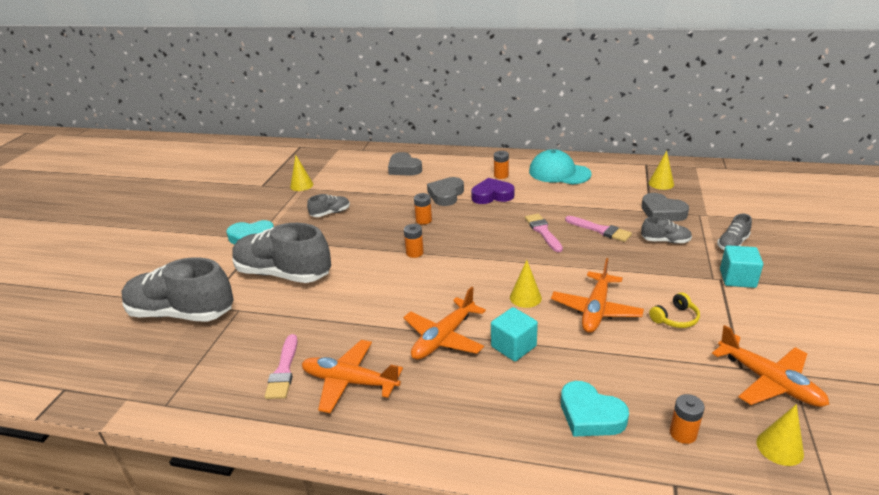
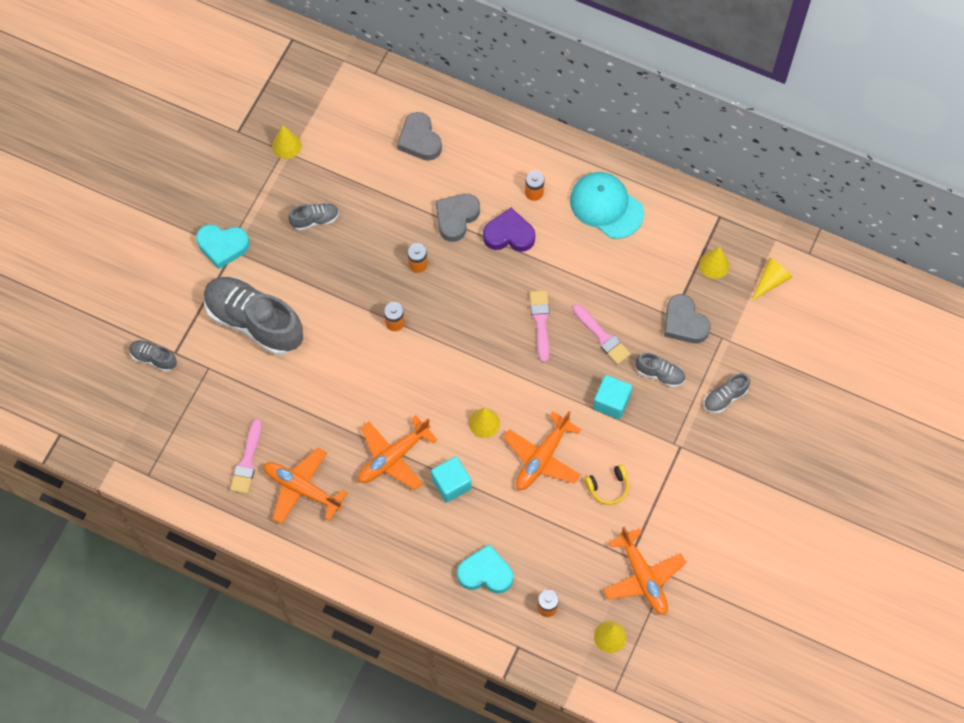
camera: 10 degrees right, 35 degrees up
grey shoe [121,257,234,322] -> grey shoe [129,340,177,372], size x0.45
turquoise heart [561,381,629,437] -> turquoise heart turned 135 degrees clockwise [457,544,513,593]
turquoise cube [720,245,763,288] -> turquoise cube moved to [593,375,632,420]
none -> yellow cone [751,258,792,301]

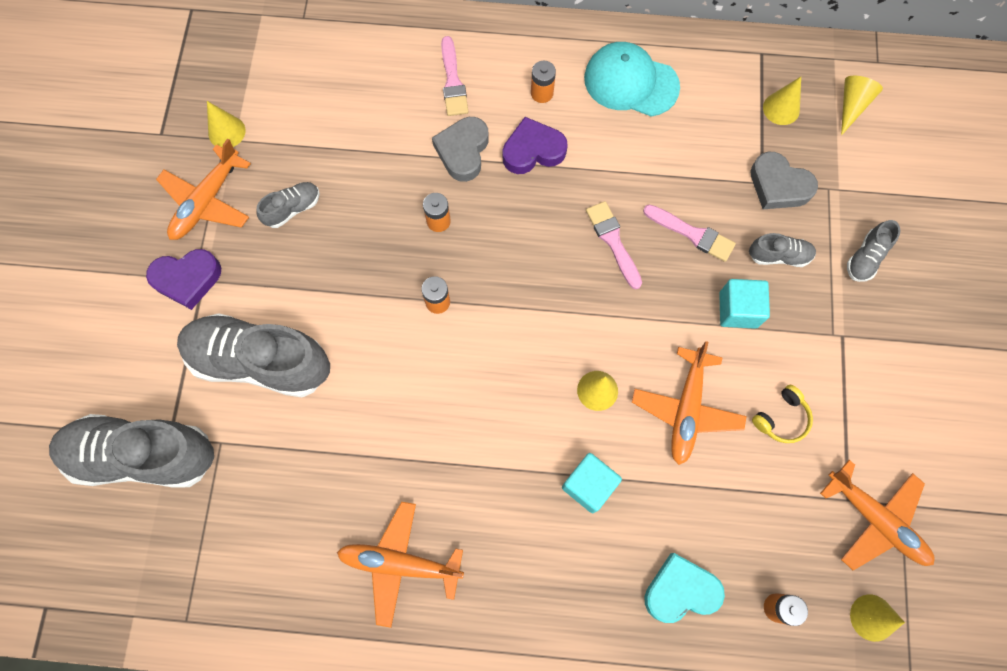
camera: 20 degrees left, 5 degrees up
grey shoe [129,340,177,372] -> grey shoe [49,414,214,487], size x2.23
turquoise heart [196,224,250,269] -> purple heart [146,249,221,310]
pink brush [230,419,262,494] -> pink brush moved to [441,36,469,116]
orange plane [358,415,438,490] -> orange plane moved to [156,138,251,240]
grey heart [397,112,442,161] -> none

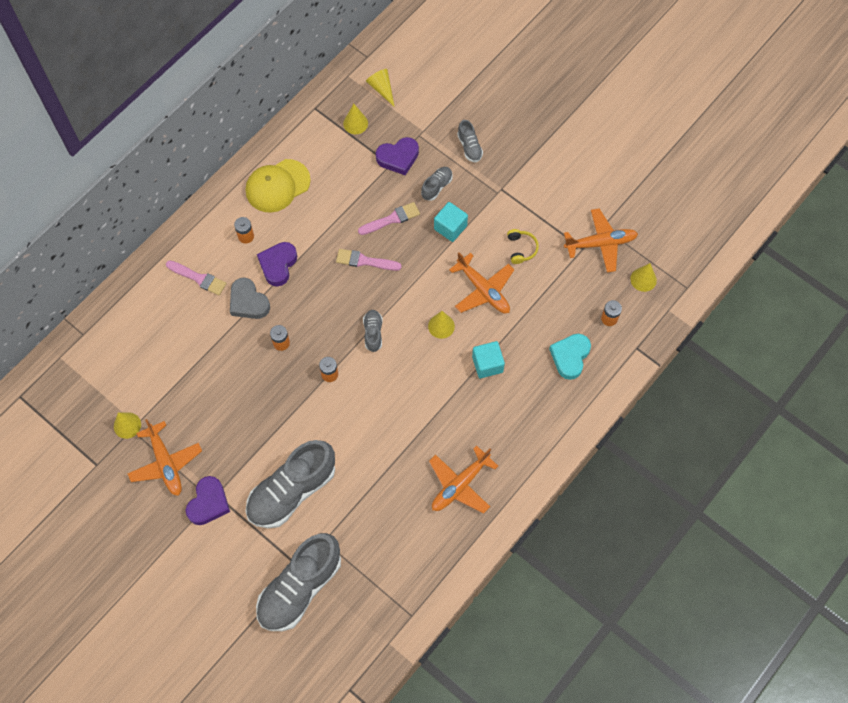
camera: 55 degrees left, 5 degrees down
grey shoe [256,182,320,228] -> grey shoe moved to [363,310,383,352]
turquoise cap [584,42,680,117] -> yellow cap [246,159,311,213]
grey heart [751,152,818,209] -> purple heart [376,137,419,175]

